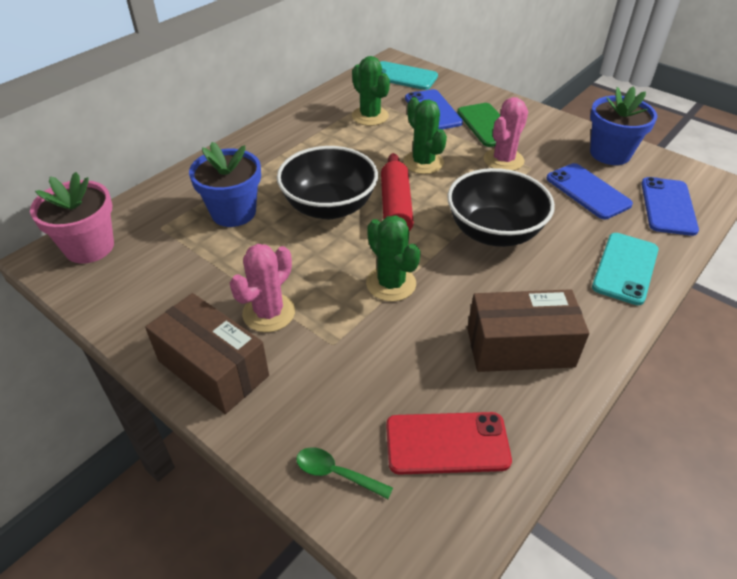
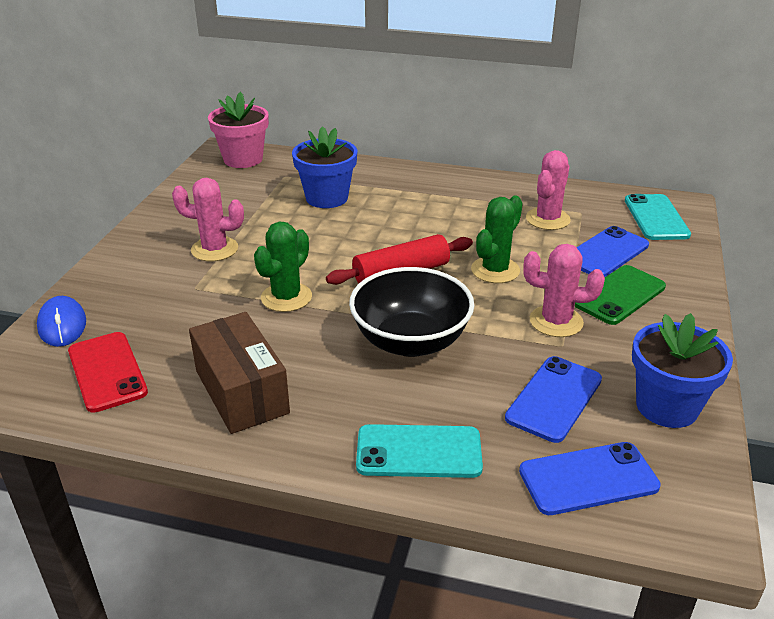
camera: 65 degrees right, 10 degrees down
brown box [145,293,269,414] -> none
black bowl [277,146,378,219] -> none
green spoon [296,447,393,499] -> blue mouse [37,296,86,347]
green cactus [352,56,390,126] -> pink cactus [526,150,571,230]

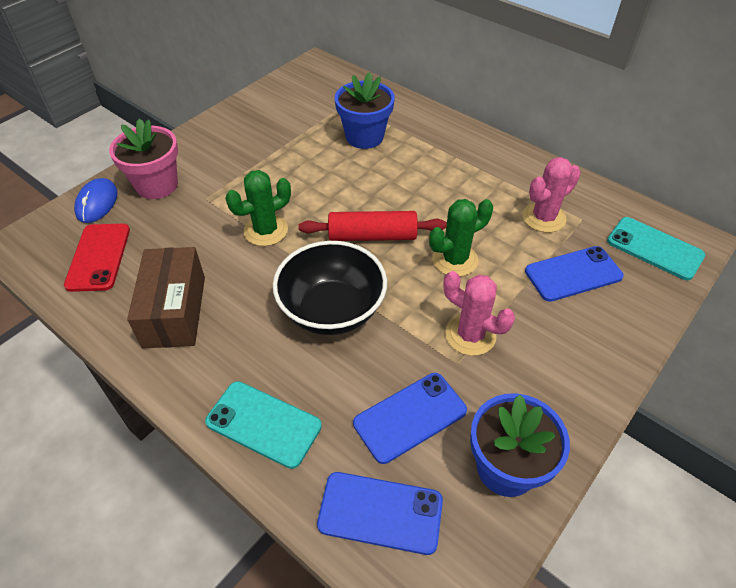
camera: 25 degrees right, 15 degrees up
pink cactus [172,178,244,261] -> none
pink flower pot [208,92,269,168] -> pink flower pot moved to [109,119,178,199]
green phone [574,265,666,325] -> none
turquoise phone [625,194,691,240] -> turquoise phone turned 75 degrees counterclockwise [607,217,705,280]

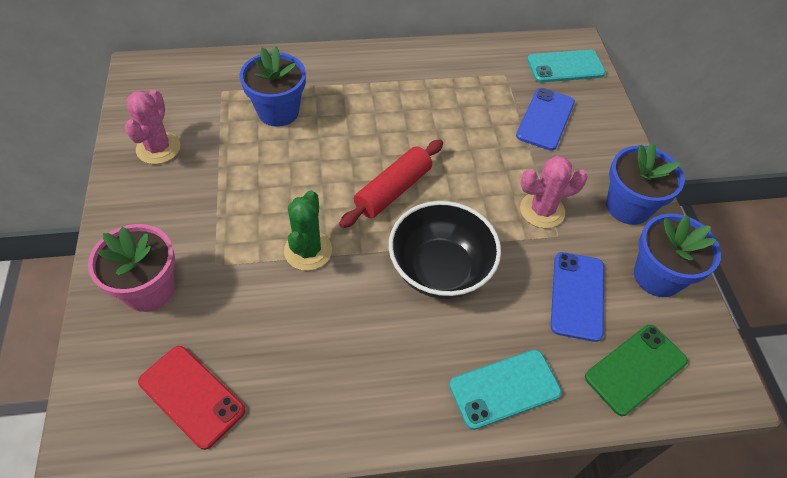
camera: 50 degrees left, 5 degrees up
blue mouse [74,178,118,223] -> none
brown box [127,247,205,348] -> none
blue phone [317,472,443,555] -> green phone [585,325,688,416]
green cactus [429,199,493,276] -> none
pink cactus [522,157,581,233] -> pink cactus moved to [125,89,181,164]
none -> blue flower pot [606,142,685,225]

